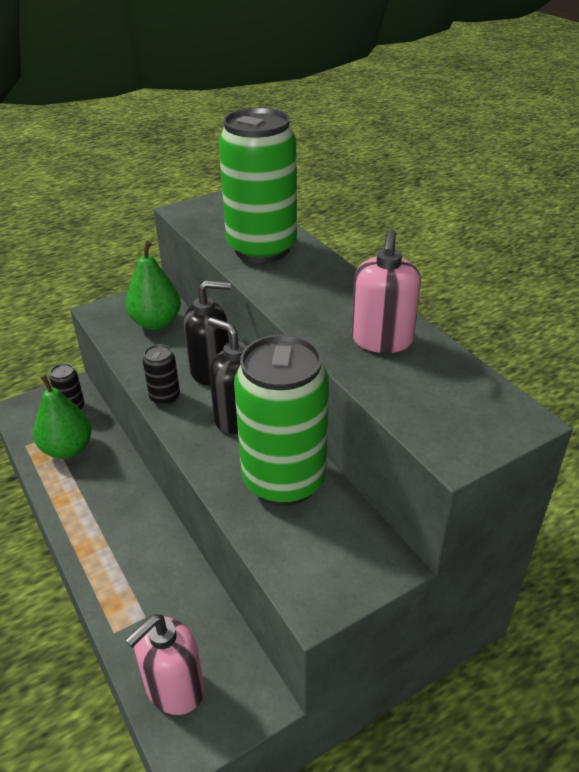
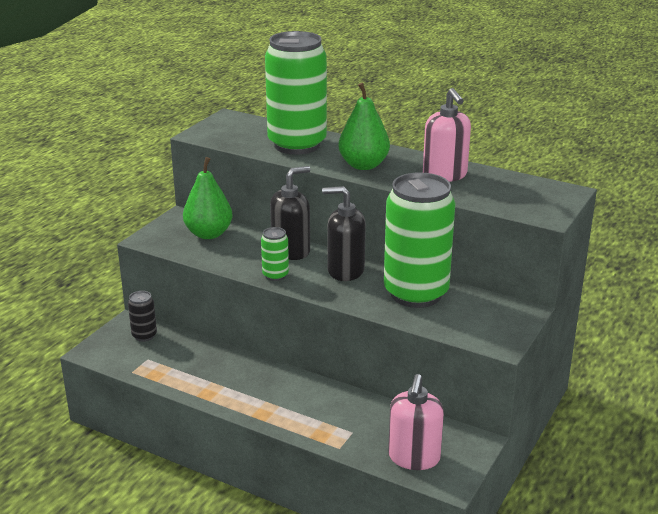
camera: 30 degrees left, 10 degrees down
green pear [33,375,92,459] -> green pear moved to [338,82,390,170]
black can [143,344,180,406] -> green can [261,227,289,281]

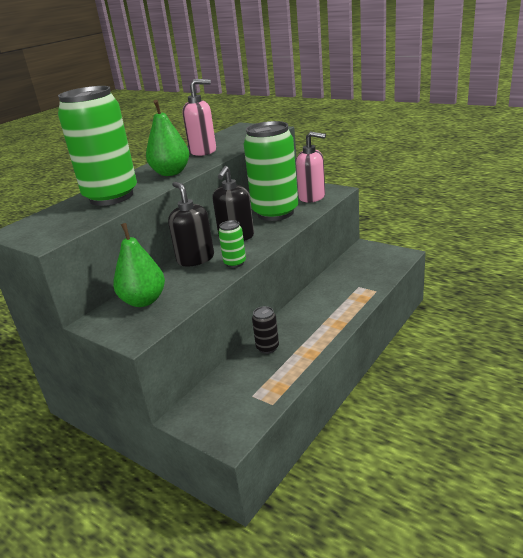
camera: 80 degrees left, 0 degrees up
black can [128,291,157,342] -> black can moved to [252,306,279,354]
pink soap dispenser [388,374,444,470] -> pink soap dispenser moved to [296,131,326,203]

